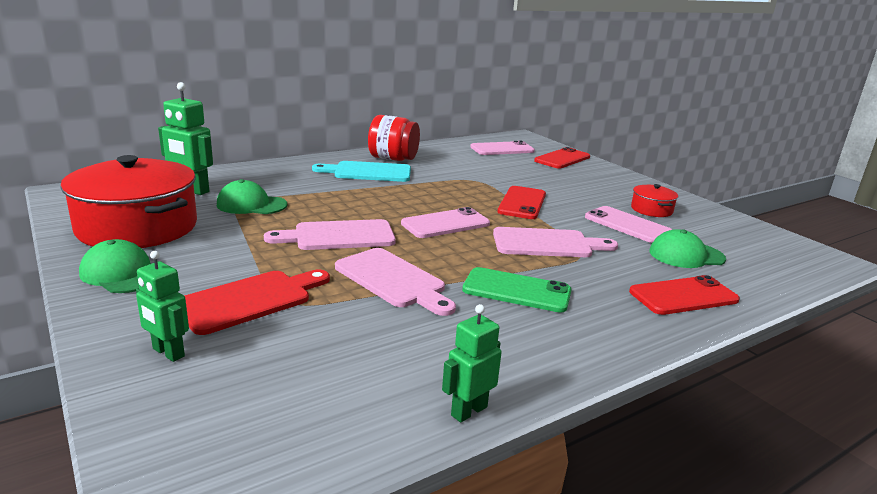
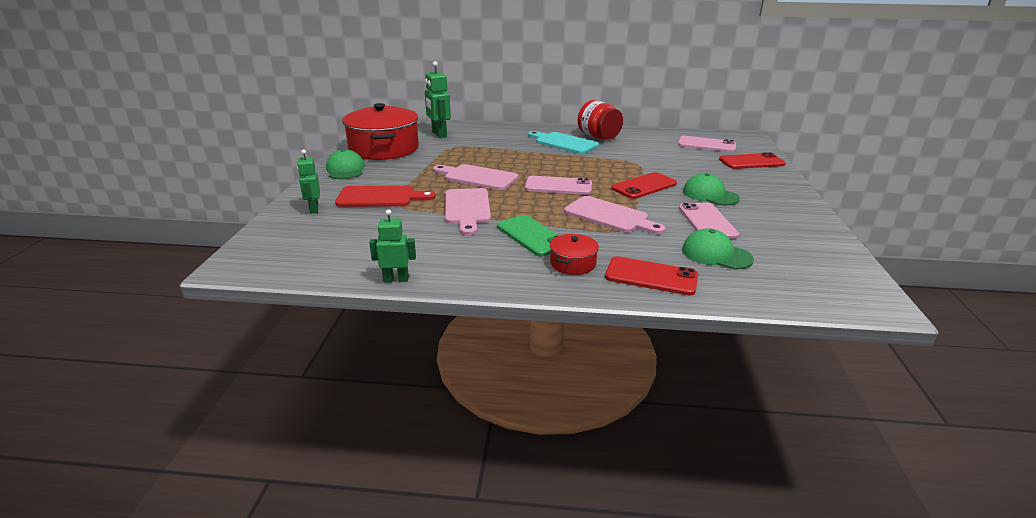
camera: 40 degrees right, 5 degrees up
green cap [217,179,287,214] -> green cap moved to [683,173,740,205]
red pot [631,184,678,217] -> red pot moved to [550,234,599,275]

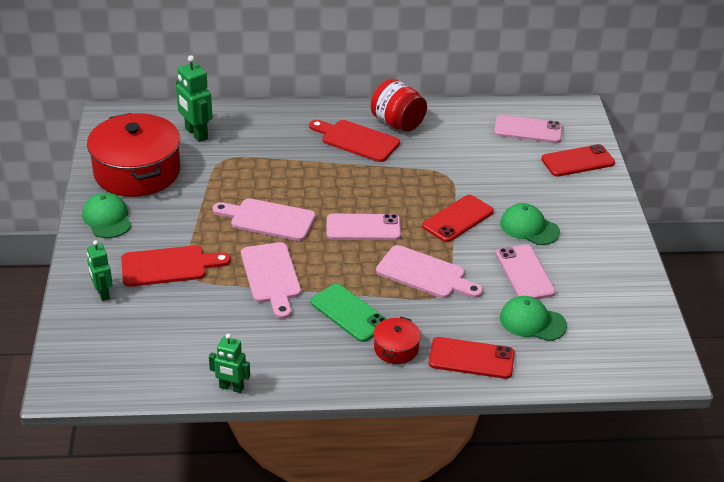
camera: 10 degrees left, 10 degrees up
green robot [369,209,416,282] -> green robot turned 150 degrees counterclockwise [209,334,250,393]
turquoise cutting board [528,131,599,154] -> red cutting board [309,120,400,162]

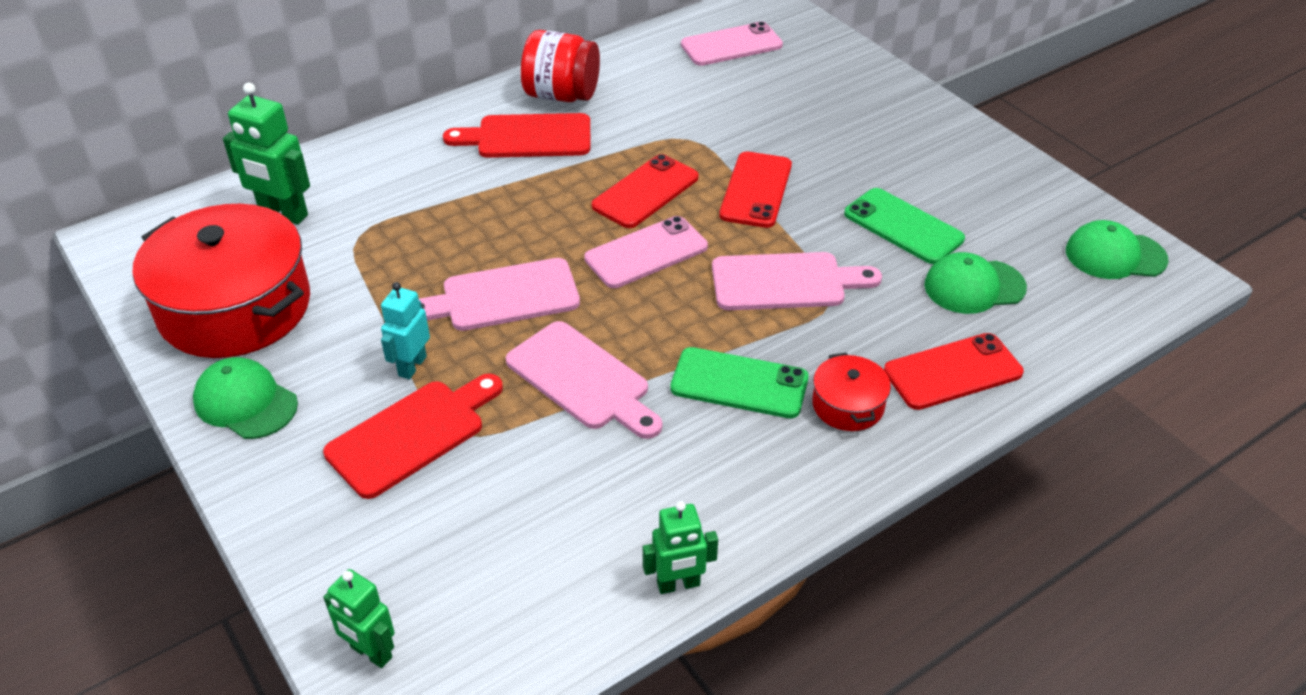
camera: 30 degrees left, 5 degrees up
green robot [87,240,113,301] -> green robot moved to [323,569,394,668]
pink phone [496,245,556,299] -> green phone [844,188,965,264]
green cap [500,203,560,245] -> green cap moved to [1066,220,1169,279]
red phone [541,144,615,177] -> red phone moved to [592,154,699,228]
none -> turquoise robot [381,282,430,379]

